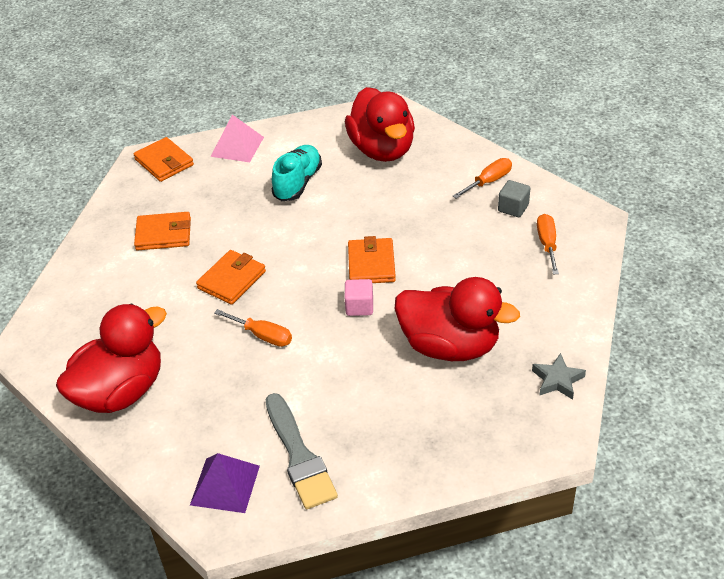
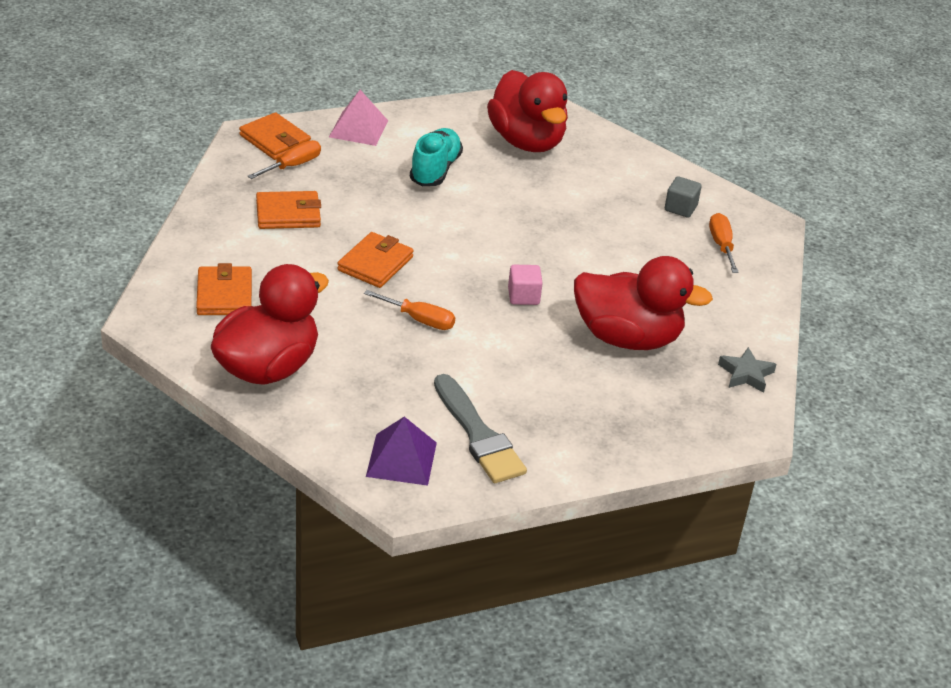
camera: 10 degrees left, 5 degrees down
orange wallet [348,236,396,283] -> orange wallet moved to [196,263,252,315]
orange screwdriver [453,158,512,198] -> orange screwdriver moved to [248,140,321,179]

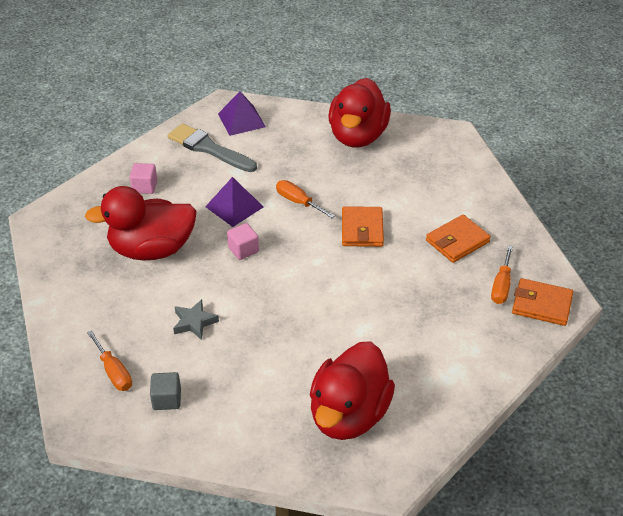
camera: 155 degrees right, 5 degrees up
orange wallet [196,263,252,315] -> none
pink pyramid [329,90,388,146] -> none
orange screwdriver [364,290,455,330] -> orange screwdriver turned 45 degrees clockwise [276,180,335,218]
turquoise shoe [410,128,463,186] -> none
red duck [487,70,568,152] -> red duck turned 105 degrees counterclockwise [310,341,395,440]
grey star [718,347,777,393] -> grey star moved to [173,299,219,340]
none -> pink cube [130,163,157,194]
none -> purple pyramid [205,177,264,227]

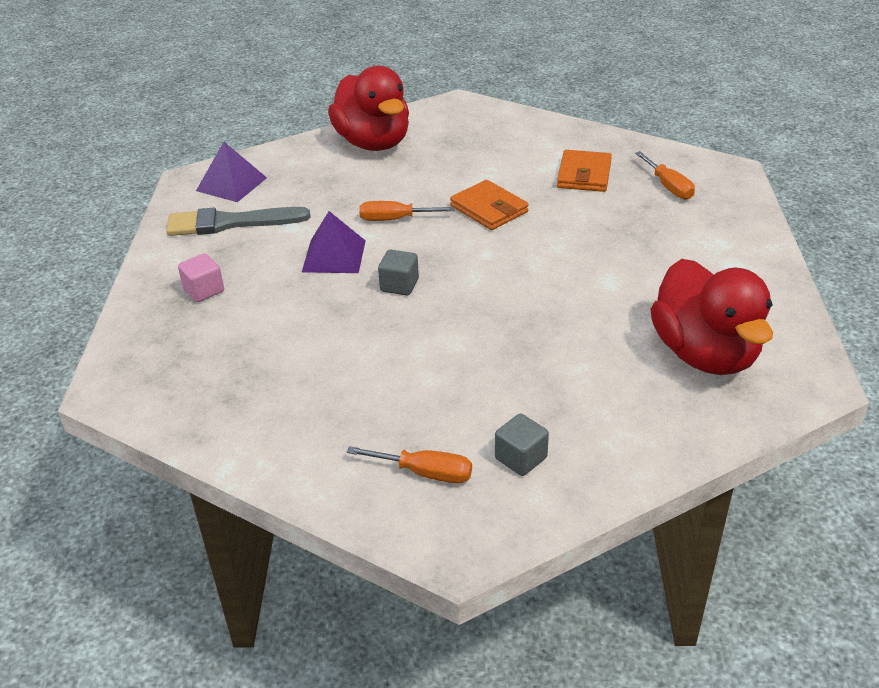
camera: 40 degrees left, 5 degrees down
red duck [85,186,197,261] -> none
grey star [173,299,219,340] -> none
pink cube [227,223,259,260] -> grey cube [378,250,419,295]
orange wallet [512,278,573,326] -> none

